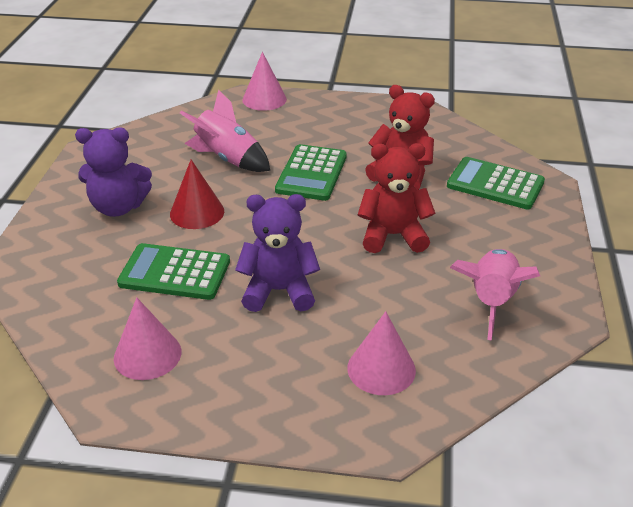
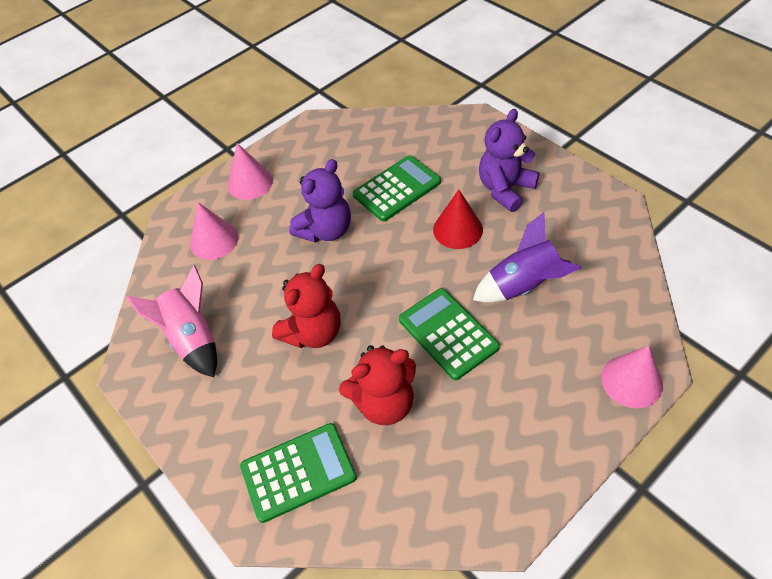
camera: 135 degrees right, 15 degrees up
pink cone [114,297,181,380] -> pink cone moved to [228,143,273,200]
pink rocket [180,90,270,172] -> purple rocket [473,212,581,303]

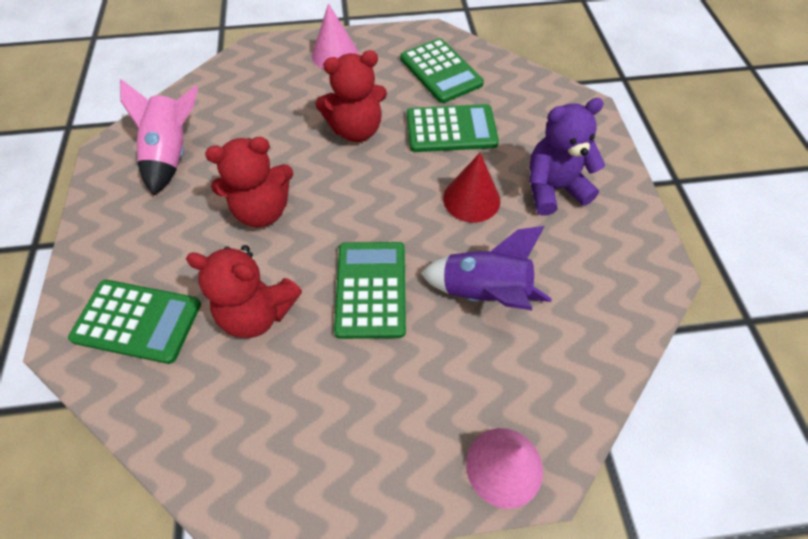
camera: 30 degrees right, 5 degrees up
pink cone [190,202,239,260] -> none
purple teddy bear [289,159,351,243] -> red teddy bear [315,50,387,142]
none -> green calculator [400,38,484,103]

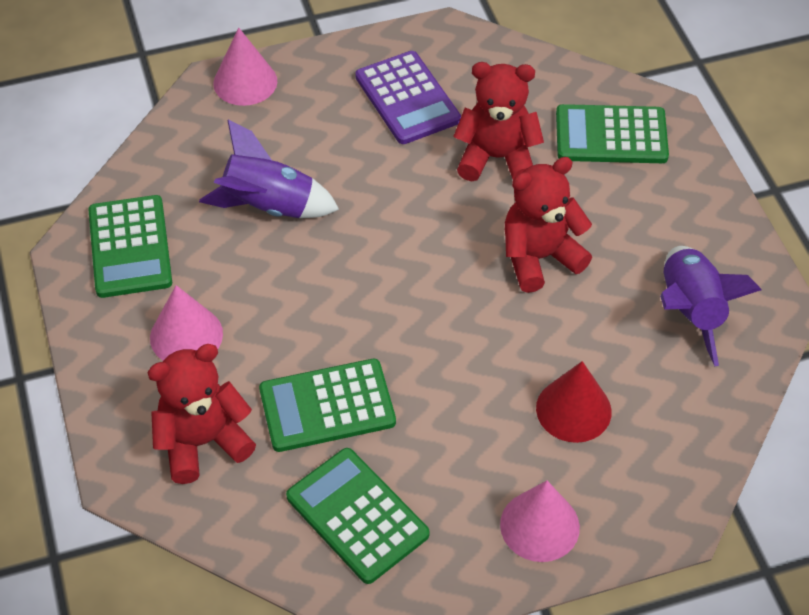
camera: 170 degrees right, 5 degrees down
pink rocket [120,79,198,196] -> purple rocket [660,246,762,366]
red teddy bear [315,50,387,142] -> red teddy bear moved to [147,344,256,484]
green calculator [334,242,406,339] -> green calculator moved to [88,195,172,298]
red cone [443,153,500,223] -> red cone moved to [536,361,612,443]
purple teddy bear [529,98,605,215] -> pink cone [150,285,223,361]
none -> purple calculator [355,51,461,144]

